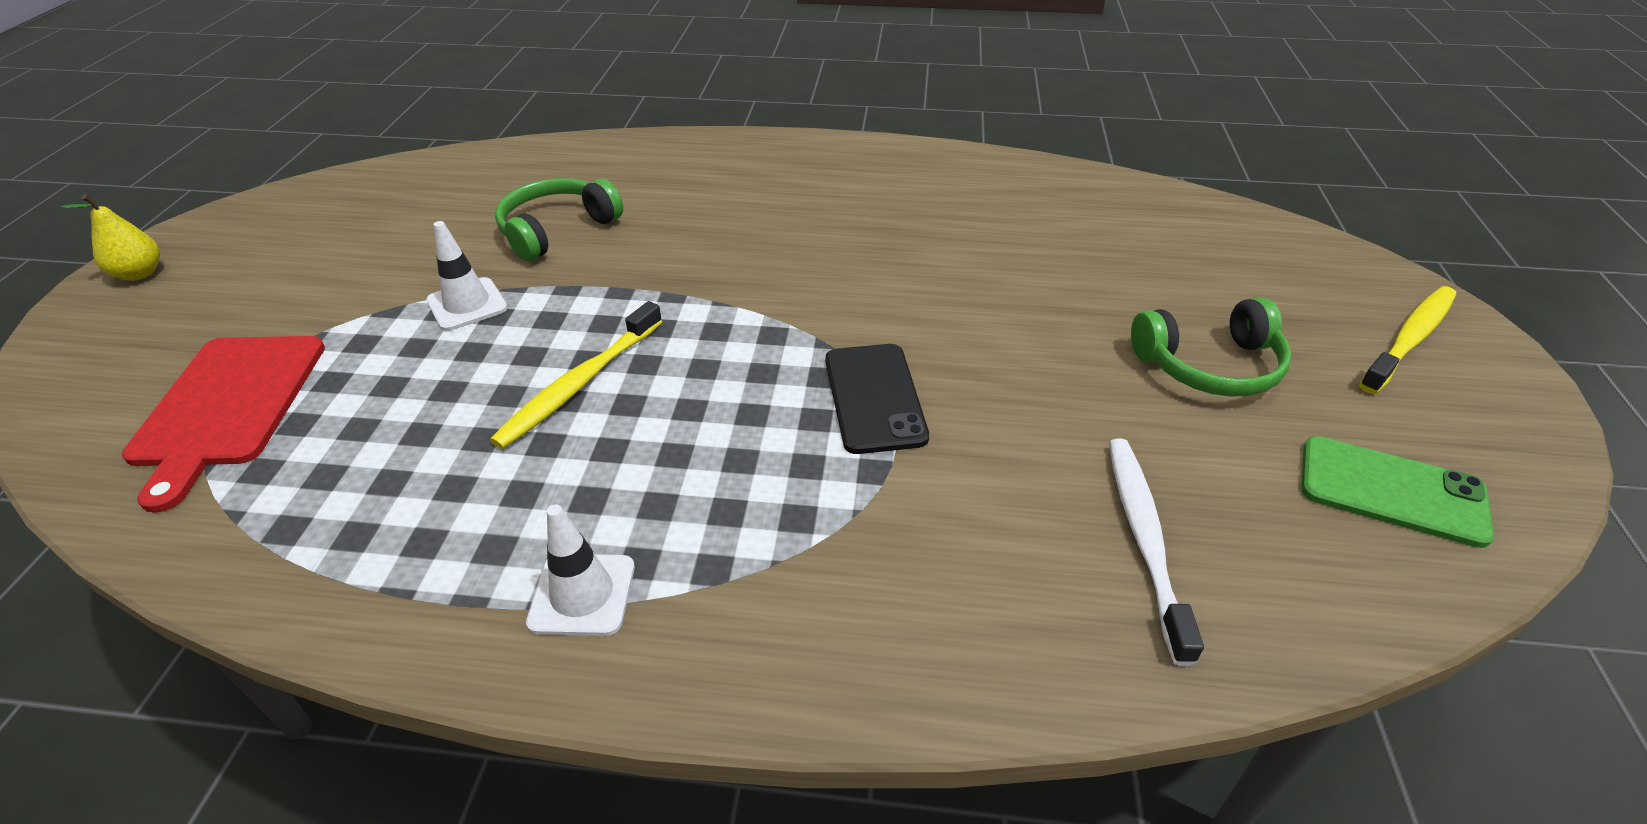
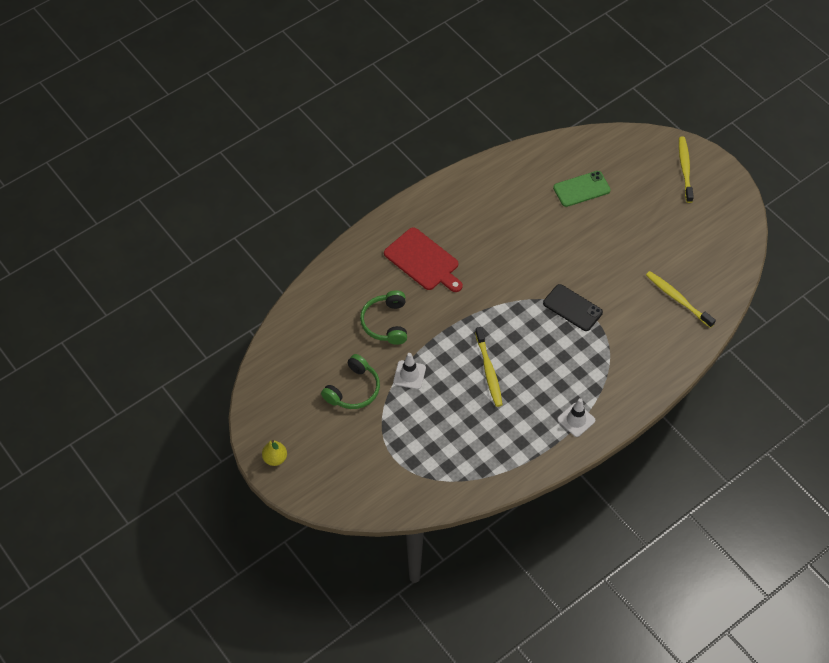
camera: 45 degrees left, 15 degrees up
red cutting board [122,336,325,513] -> red cutting board moved to [384,227,463,292]
white toothbrush [1109,439,1204,666] -> yellow toothbrush [646,271,716,328]
green headphones [1131,297,1292,397] -> green headphones moved to [321,354,380,409]
green phone [1301,436,1494,548] -> green phone moved to [553,171,611,207]

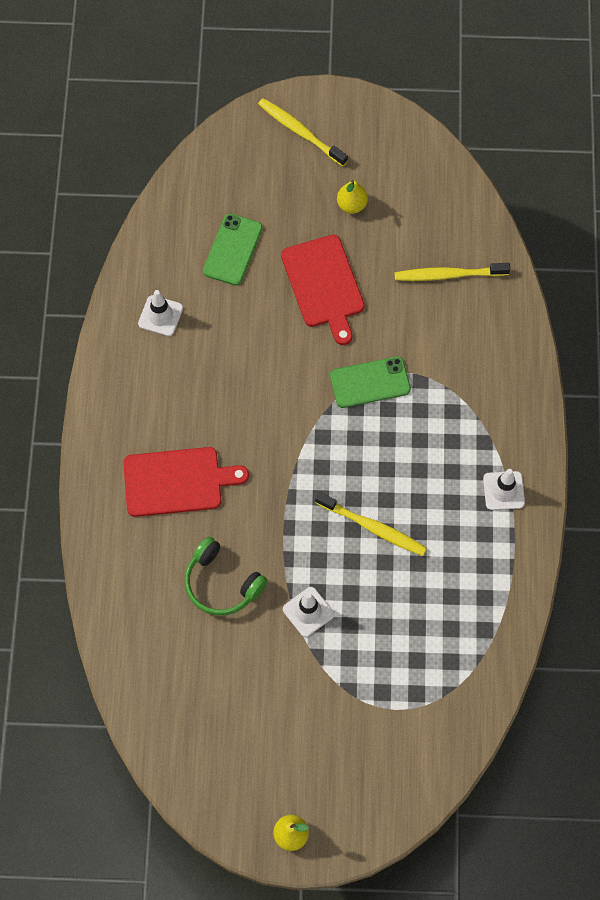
camera: 50 degrees left, 10 degrees up
green headphones [321,354,380,409] -> none
black phone [543,284,603,331] -> green phone [330,357,411,408]
none -> white traffic cone [138,290,183,336]
none -> red cutting board [281,235,365,345]
none -> yellow pear [337,180,368,213]

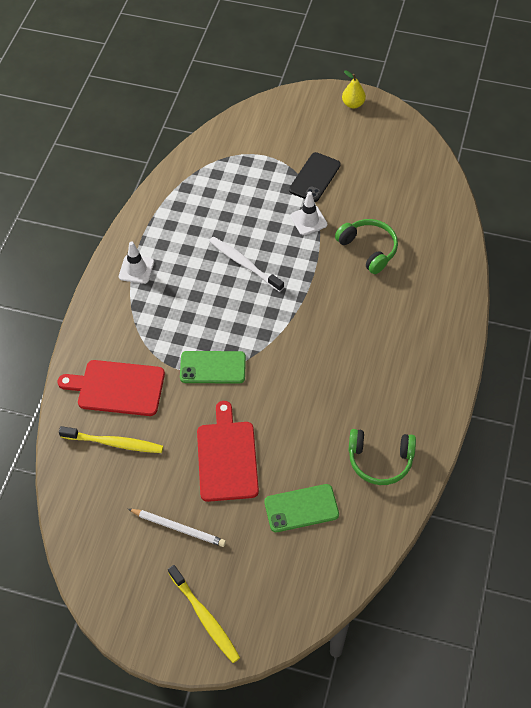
camera: 165 degrees left, 10 degrees down
red cutting board [123,447,249,517] -> red cutting board moved to [58,360,165,416]
white traffic cone [138,290,183,336] -> green headphones [348,429,416,485]
green phone [203,213,263,285] -> green phone turned 45 degrees clockwise [264,484,339,532]
yellow toothbrush [315,492,427,556] -> white toothbrush [209,237,284,292]
yellow pear [337,180,368,213] -> white pencil [128,509,226,547]
none -> black phone [289,152,341,202]

